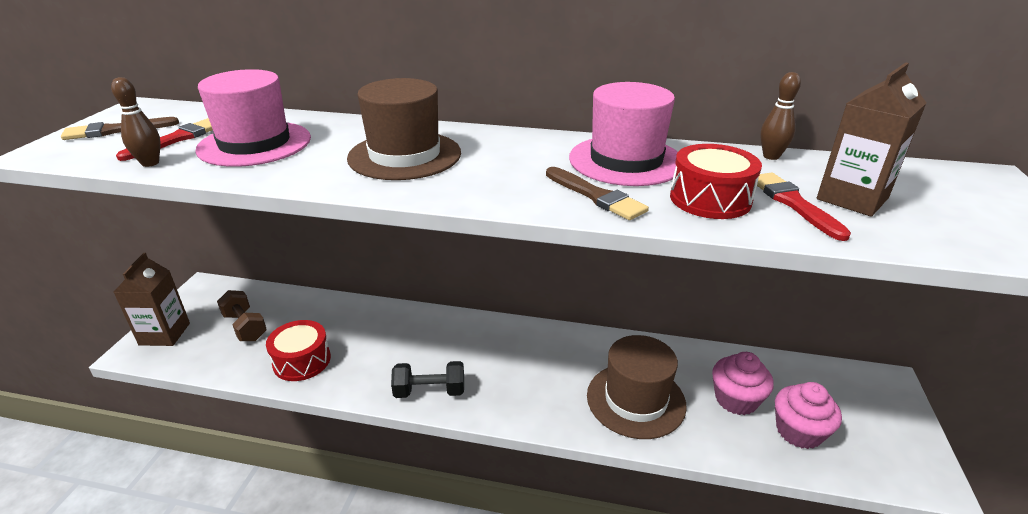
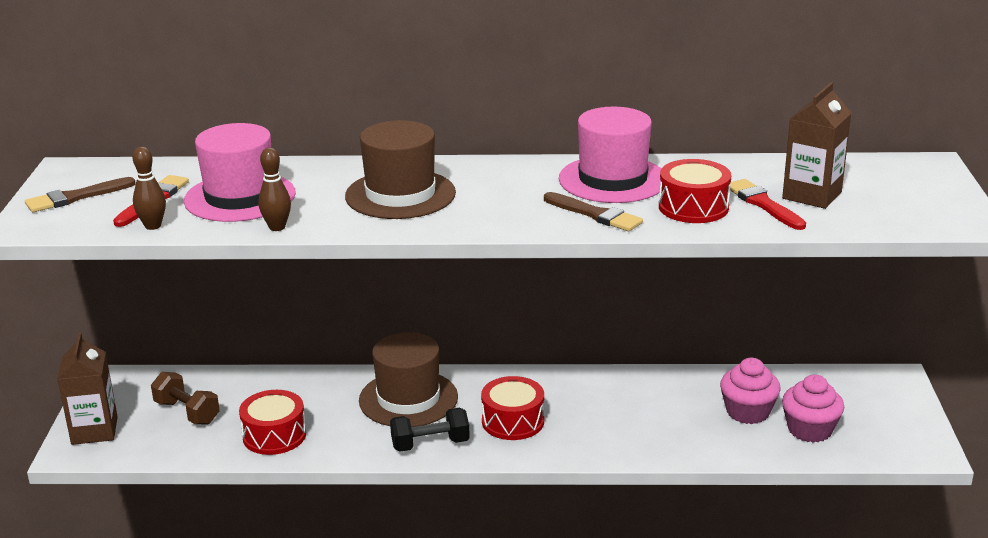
camera: 10 degrees left, 5 degrees down
brown hat [587,335,687,439] -> brown hat moved to [359,332,458,427]
brown bowling pin [760,72,801,160] -> brown bowling pin moved to [259,148,291,231]
none -> red drum [481,376,544,440]

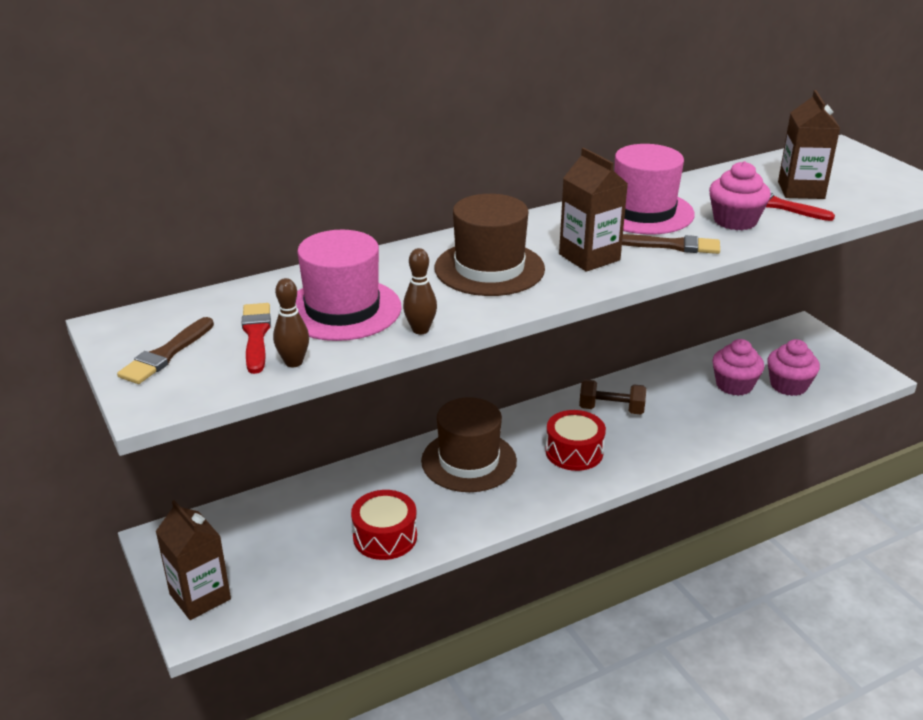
camera: 30 degrees left, 5 degrees up
brown dumbbell [151,372,220,424] -> brown dumbbell moved to [579,379,646,415]
black dumbbell [390,408,470,452] -> none
red drum [659,159,731,223] -> pink cupcake [709,161,771,230]
none -> brown carton [559,148,628,272]

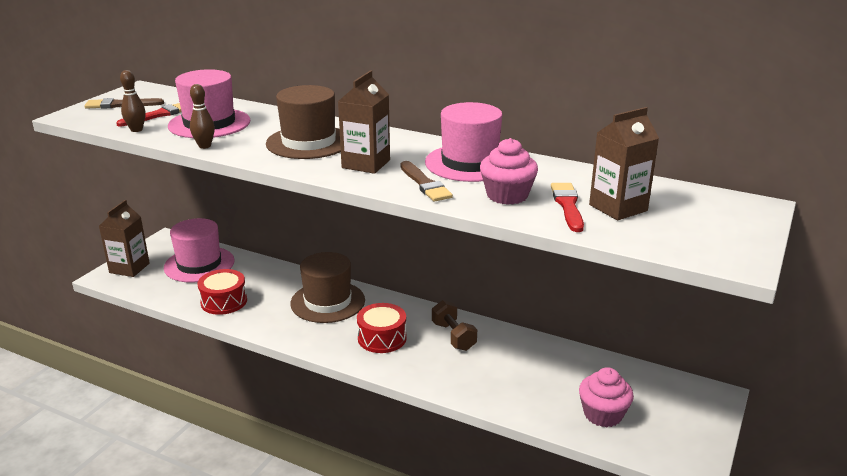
camera: 55 degrees right, 5 degrees down
pink cupcake [712,339,764,396] -> none
none -> pink hat [164,218,234,283]

